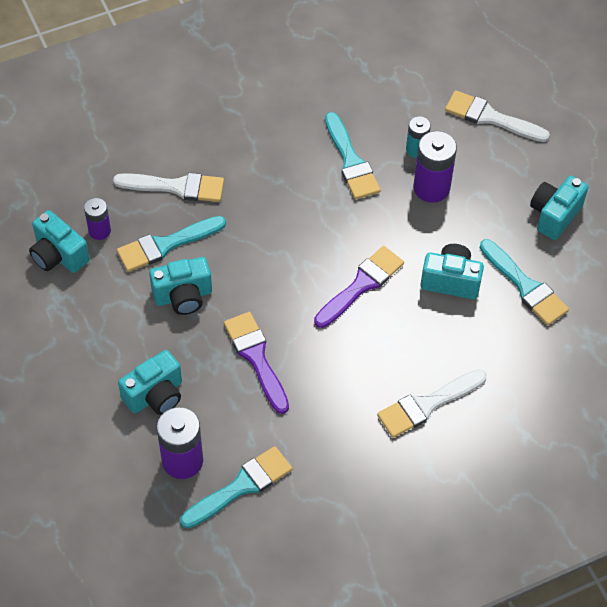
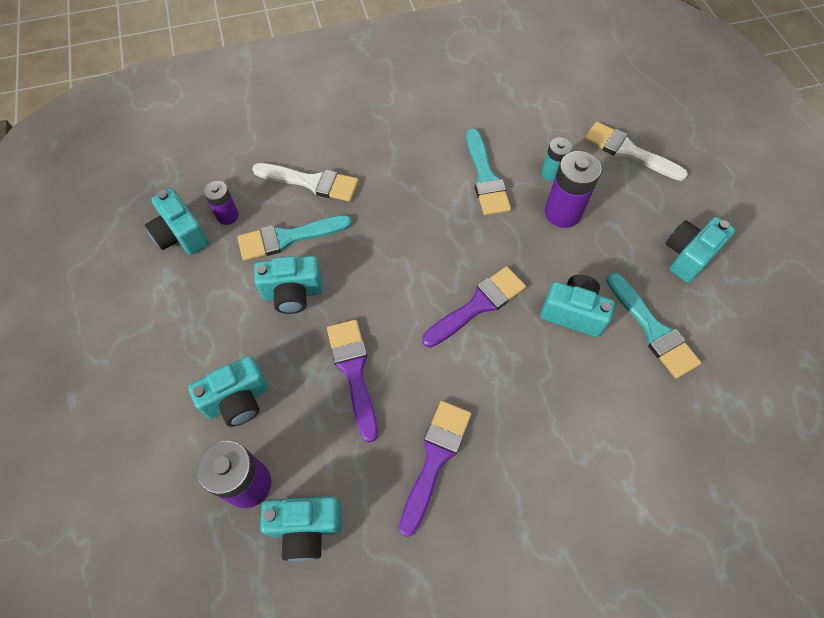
camera: 10 degrees right, 5 degrees up
turquoise brush [180,446,292,528] -> turquoise camera [260,496,342,562]
white brush [377,369,487,438] -> none
none -> purple brush [399,401,471,537]

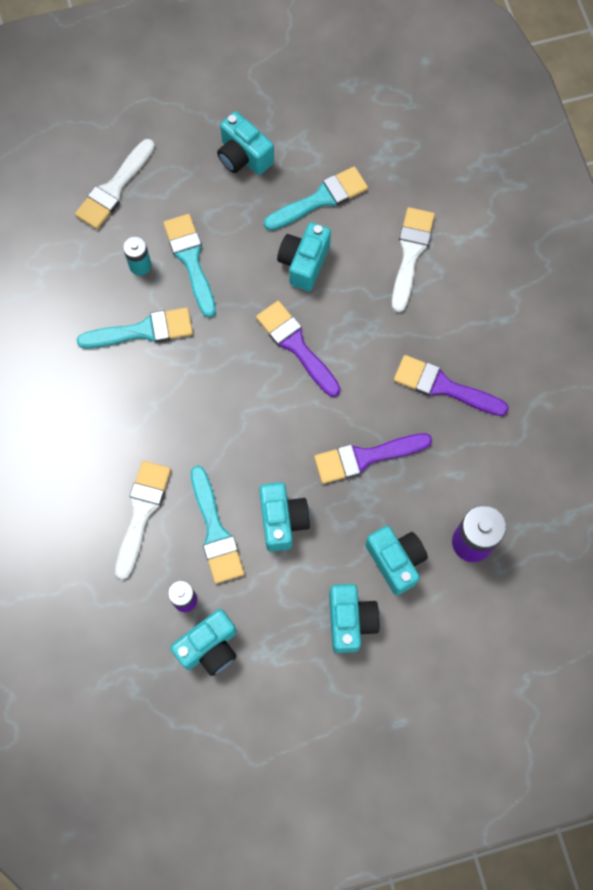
camera: 90 degrees left, 10 degrees up
turquoise camera [260,496,342,562] -> turquoise camera moved to [329,584,380,653]
purple battery [545,151,602,228] -> turquoise brush [163,214,216,318]
none -> white brush [392,207,435,313]

